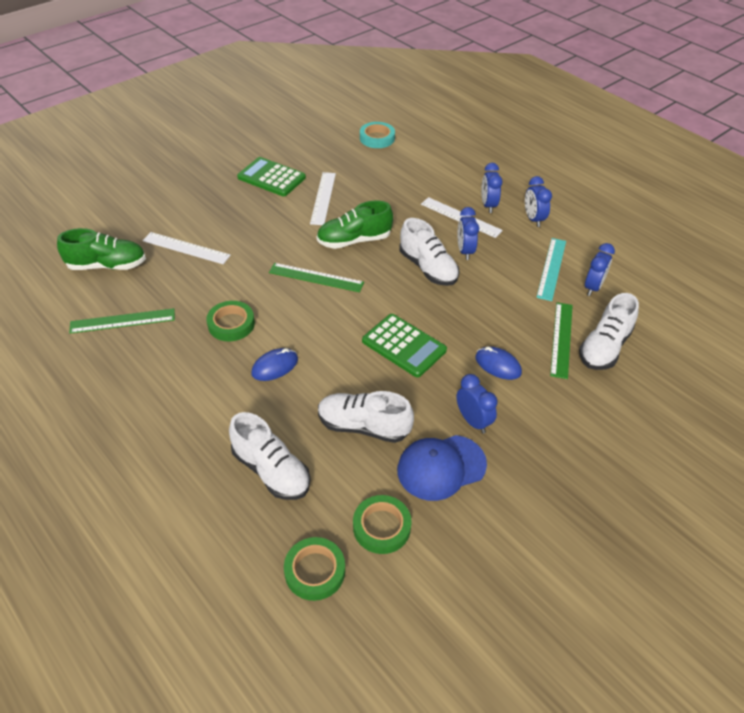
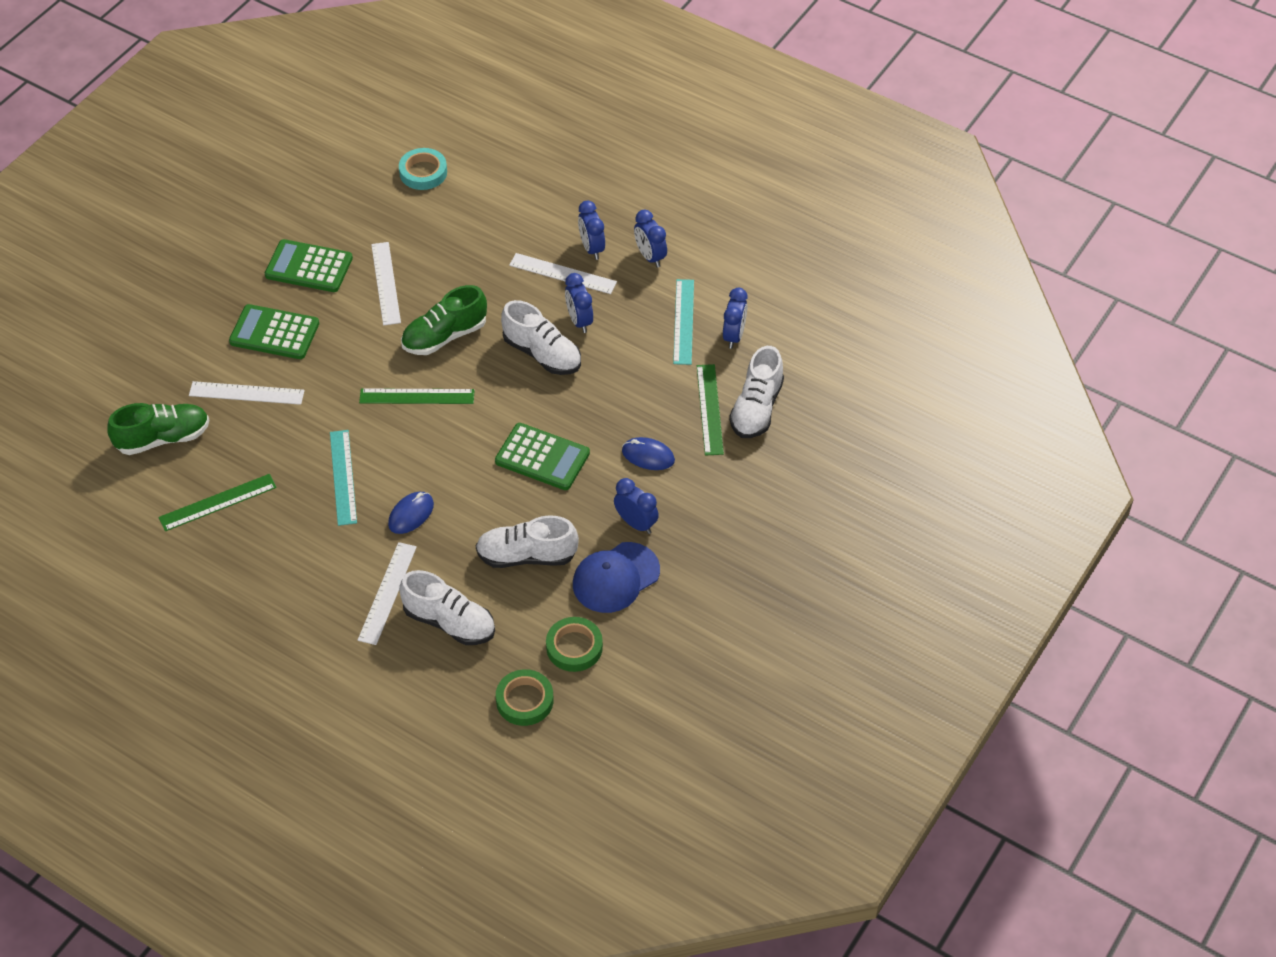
camera: 15 degrees left, 5 degrees up
green tape [206,301,255,341] -> turquoise ruler [330,430,357,526]
none -> green calculator [229,304,319,359]
none -> white ruler [358,542,417,645]

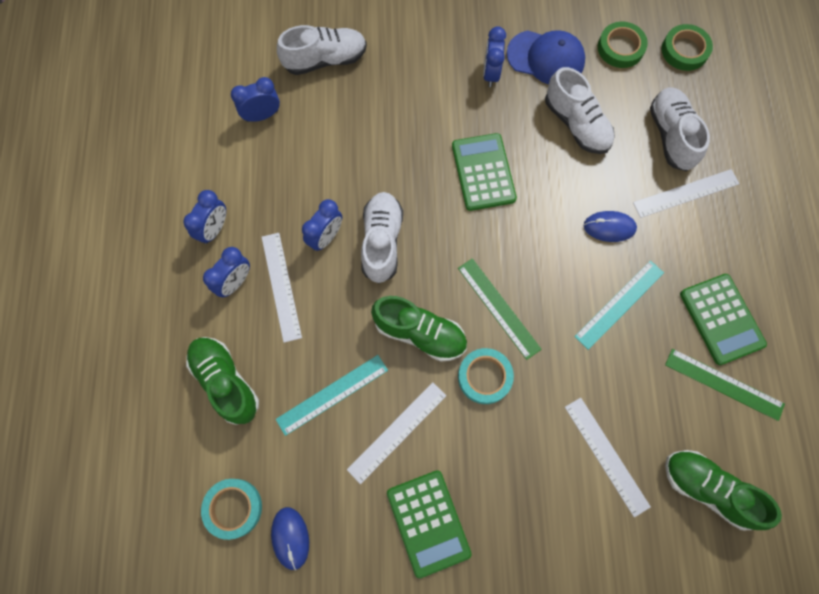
camera: 125 degrees left, 20 degrees up
green calculator [229,304,319,359] -> green calculator moved to [680,274,767,365]
blue mouse [622,437,675,470] -> blue mouse moved to [271,507,309,571]
turquoise ruler [673,279,694,365] -> turquoise ruler moved to [276,355,388,436]
green ruler [697,364,724,455] -> none
none -> green shoe [186,337,259,425]
none -> turquoise tape [458,348,514,404]

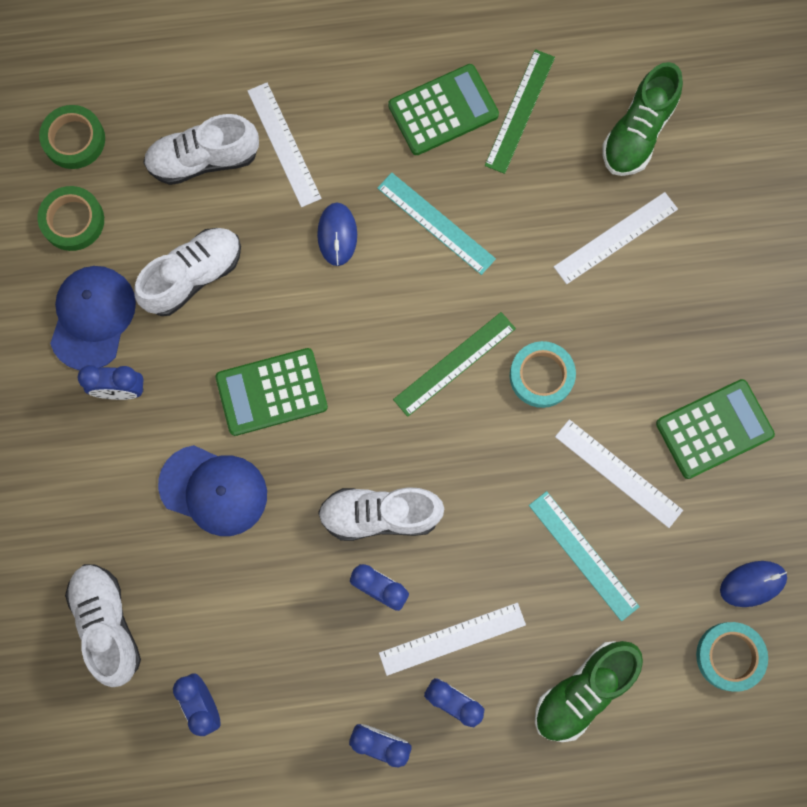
camera: 95 degrees left, 5 degrees up
green shoe [371,296,467,362] -> none
none -> blue cap [158,445,267,536]

